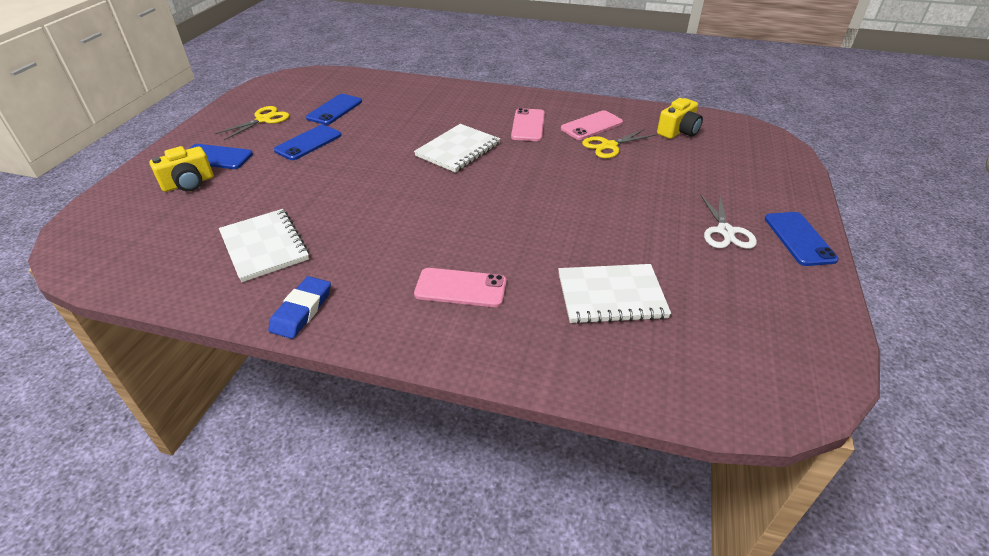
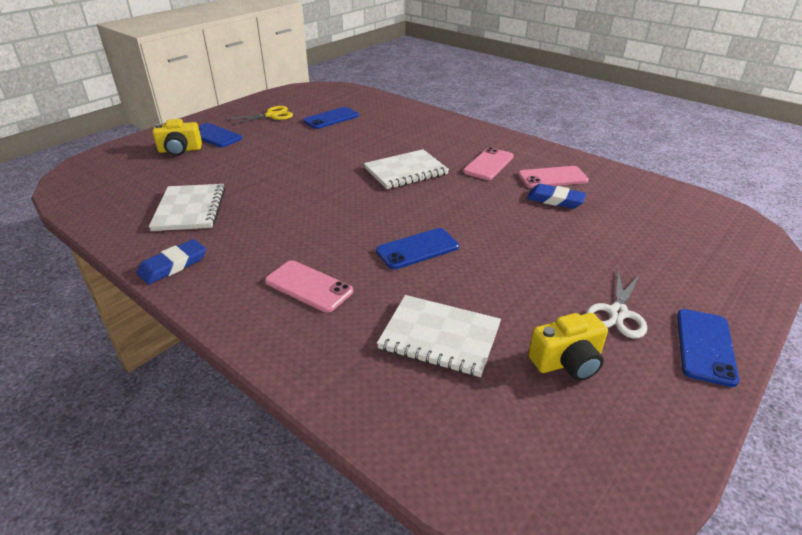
camera: 25 degrees right, 5 degrees down
blue phone [274,125,342,160] -> blue phone moved to [376,228,459,269]
yellow scissors [582,129,655,158] -> blue eraser [527,184,586,209]
yellow camera [657,98,703,139] -> yellow camera moved to [528,313,608,381]

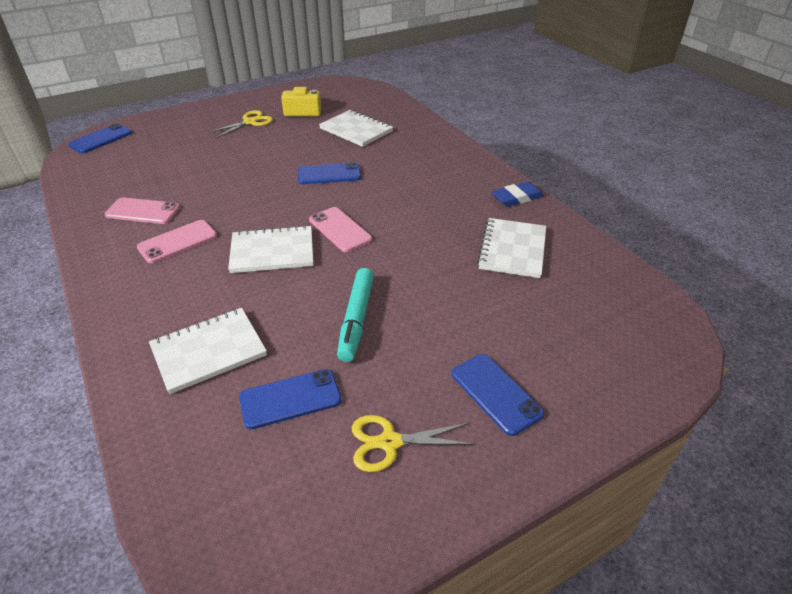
camera: 160 degrees left, 5 degrees up
yellow camera [152,119,202,156] -> none
pink phone [265,260,353,313] -> pink phone moved to [309,207,372,252]
blue eraser [527,184,586,209] -> none
white scissors [586,270,647,339] -> yellow scissors [208,110,273,138]
blue phone [677,309,739,387] -> blue phone moved to [68,123,132,153]
none -> white notebook [149,308,267,394]
none -> turquoise marker [337,268,374,362]

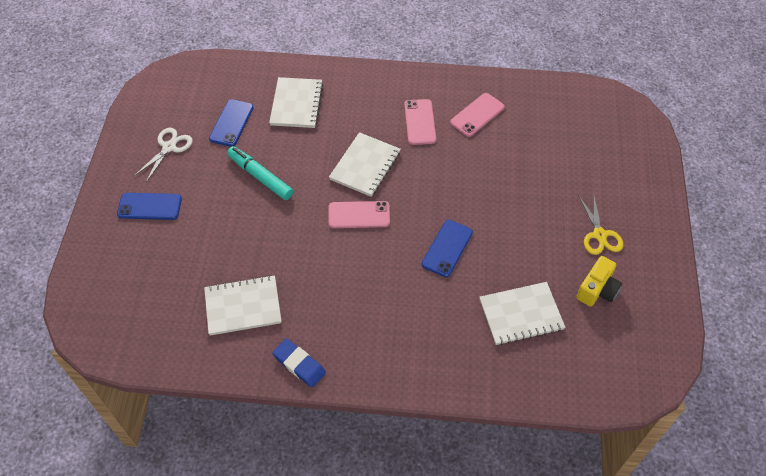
camera: 125 degrees right, 15 degrees up
blue phone [68,123,132,153] -> none
yellow scissors [352,415,475,472] -> white scissors [134,128,193,182]
white notebook [477,218,546,278] -> white notebook turned 60 degrees counterclockwise [204,275,281,336]
blue eraser [492,182,544,207] -> blue eraser turned 60 degrees counterclockwise [272,338,326,388]

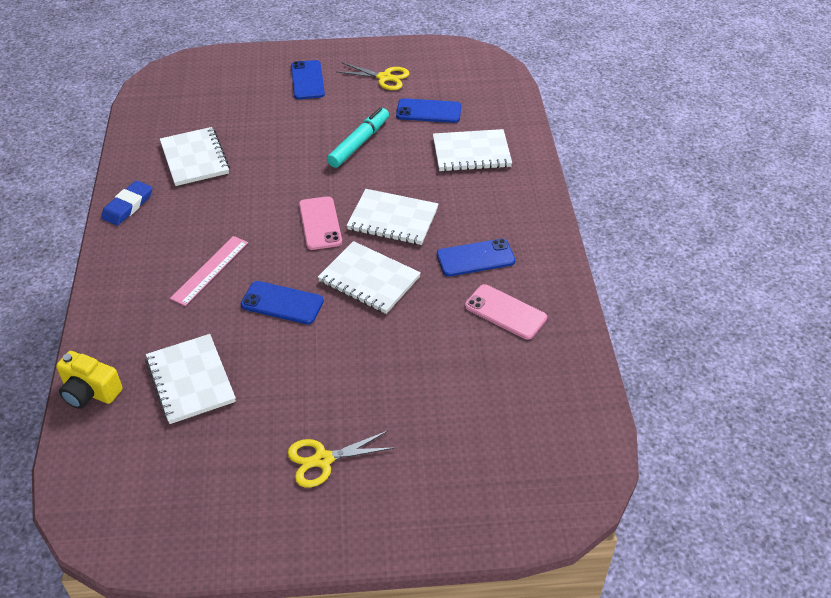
camera: 80 degrees right, 10 degrees down
white scissors [134,128,193,182] -> yellow scissors [337,62,410,90]
pink phone [404,99,436,145] -> blue phone [437,239,515,276]
yellow camera [576,256,622,307] -> yellow camera moved to [56,351,123,409]
none -> pink ruler [170,236,248,306]
none -> white notebook [318,241,421,314]

